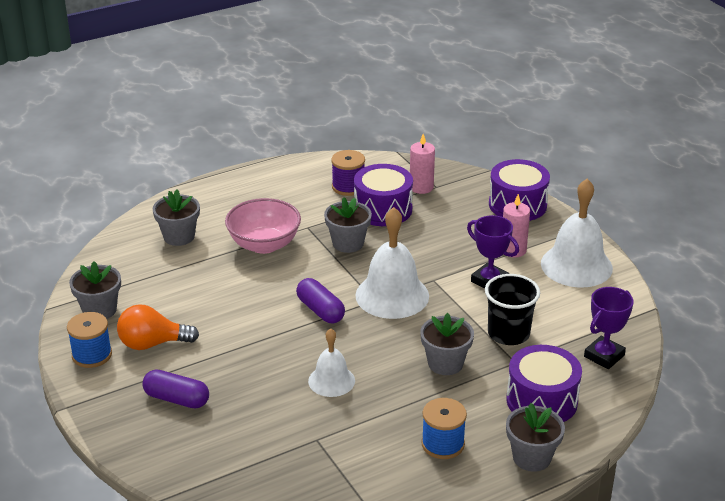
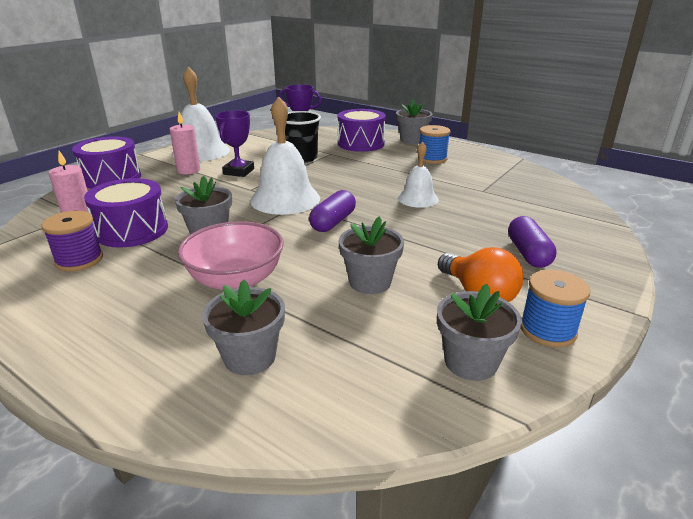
camera: 115 degrees left, 5 degrees down
grey flower pot [420,313,474,375] -> grey flower pot moved to [339,216,404,294]

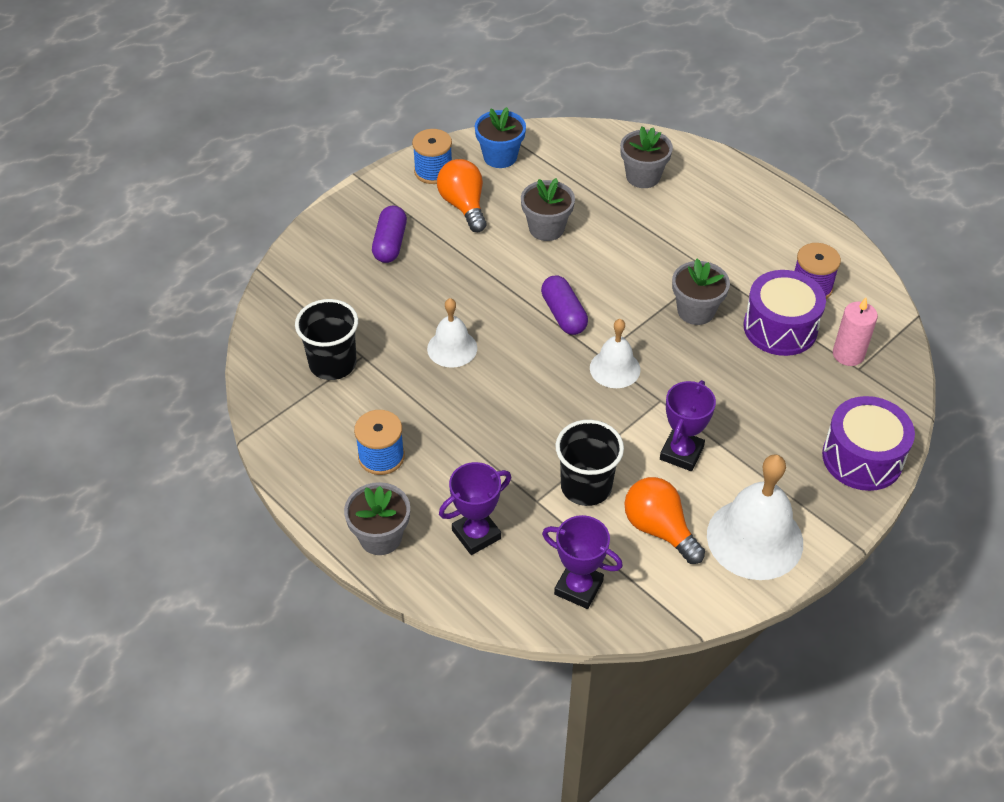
camera: 170 degrees left, 20 degrees up
pink candle [170,112,200,175] -> none
pink bowl [178,222,284,291] -> none
white bell [250,96,320,215] -> white bell [590,319,641,388], size x0.59
purple capsule [309,190,356,232] -> purple capsule turned 60 degrees counterclockwise [541,275,588,335]
purple drum [338,109,386,152] -> purple trophy [439,462,511,555]
grey flower pot [437,284,522,381] -> blue flower pot [475,107,526,168]
none -> black cup [295,299,358,380]
none -> orange light bulb [624,477,705,564]

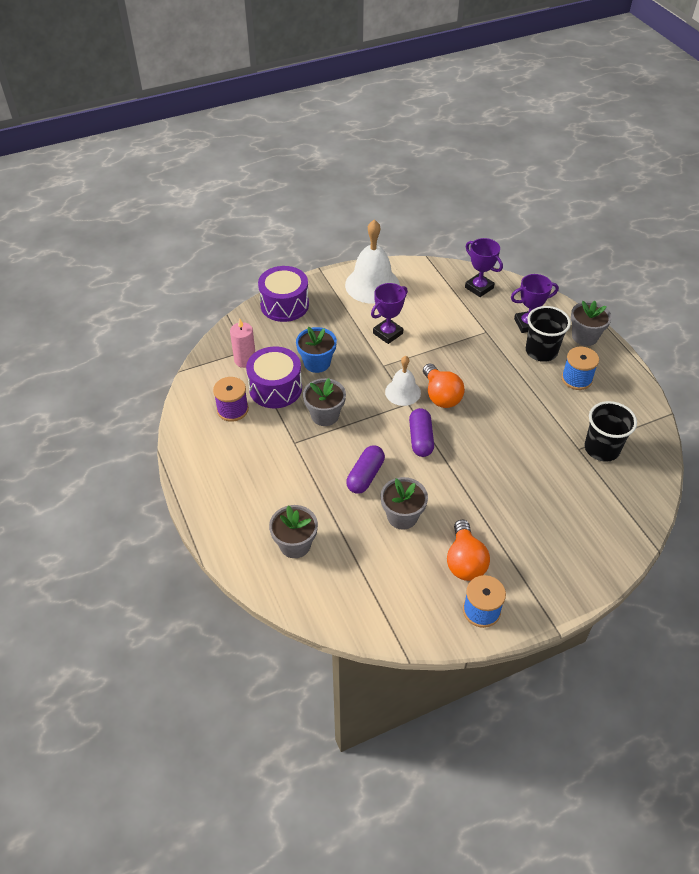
camera: 160 degrees left, 0 degrees up
purple capsule [372,206,407,263] -> purple capsule moved to [346,446,385,494]
white bell [427,298,477,368] -> none
blue flower pot [475,107,526,168] -> blue flower pot moved to [296,327,337,373]
black cup [555,420,624,506] -> black cup moved to [526,306,571,362]
orange light bulb [624,477,705,564] -> orange light bulb moved to [423,364,465,408]

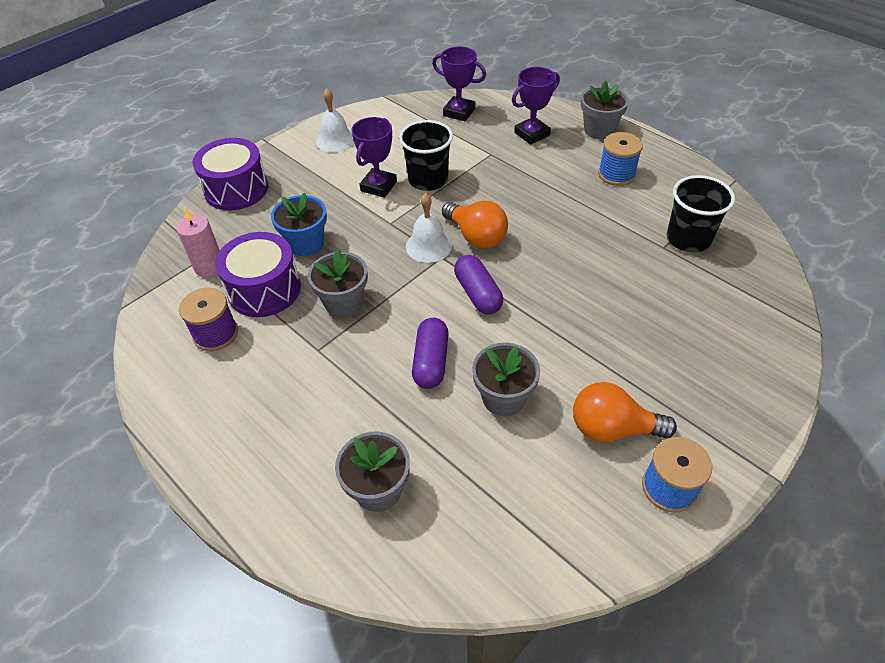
camera: 20 degrees left, 0 degrees up
white bell [345,220,400,304] -> white bell [316,88,354,153], size x0.59
orange light bulb [447,520,490,581] -> orange light bulb turned 120 degrees clockwise [573,382,677,442]
black cup [526,306,571,362] -> black cup moved to [399,120,453,191]

